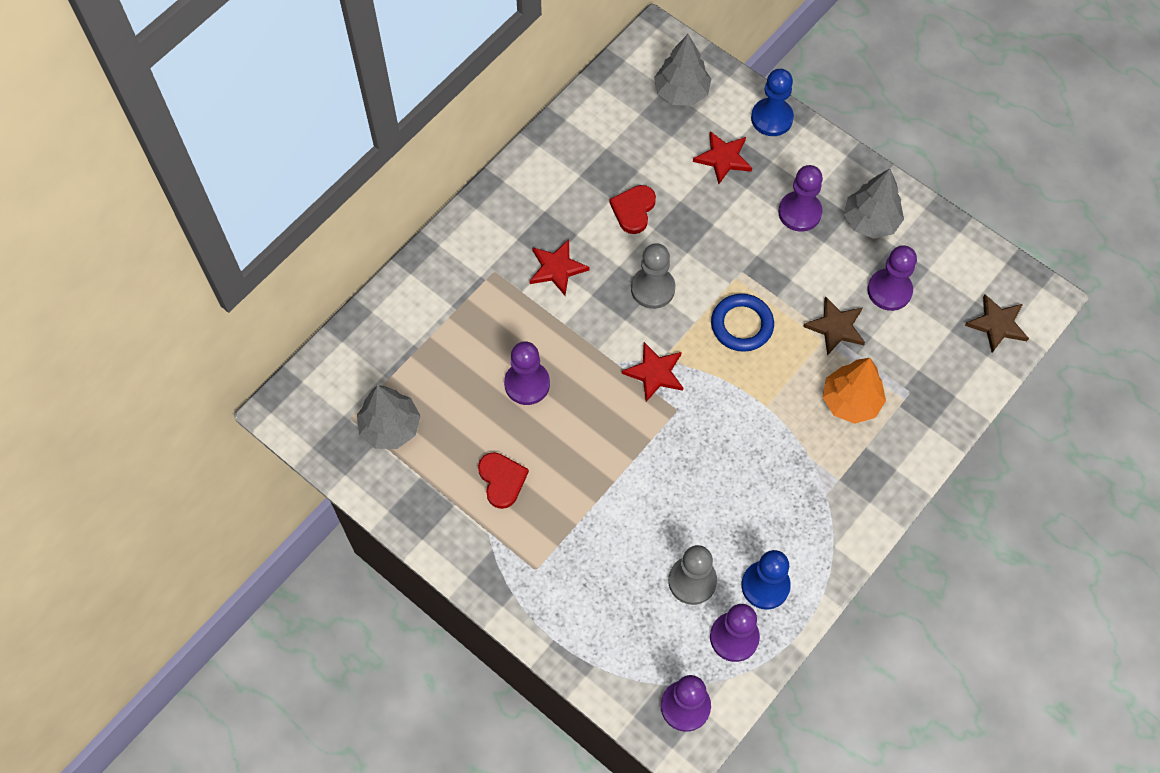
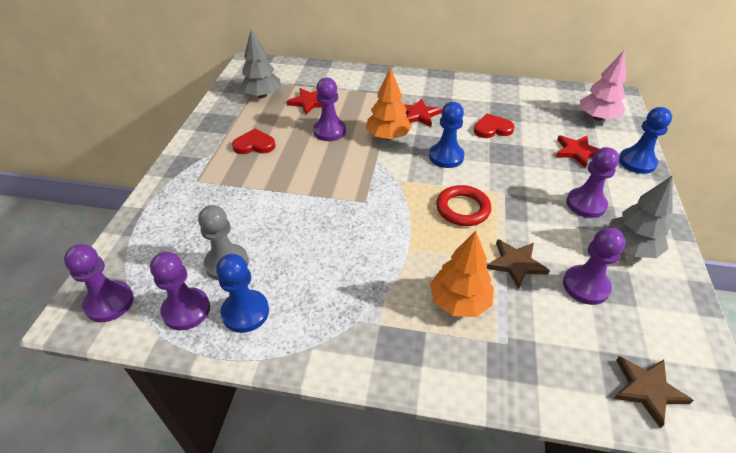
camera: 60 degrees right, 20 degrees down
red heart [478,452,529,509] -> red heart turned 135 degrees counterclockwise [232,129,276,154]
red star [622,342,683,402] -> red star moved to [287,88,322,115]
grey pawn [631,243,675,309] -> blue pawn [429,102,464,168]
grey tree [654,34,711,106] -> pink tree [580,51,626,121]
blue ring [711,294,774,352] -> red ring [436,185,491,226]
none -> orange tree [366,68,412,140]

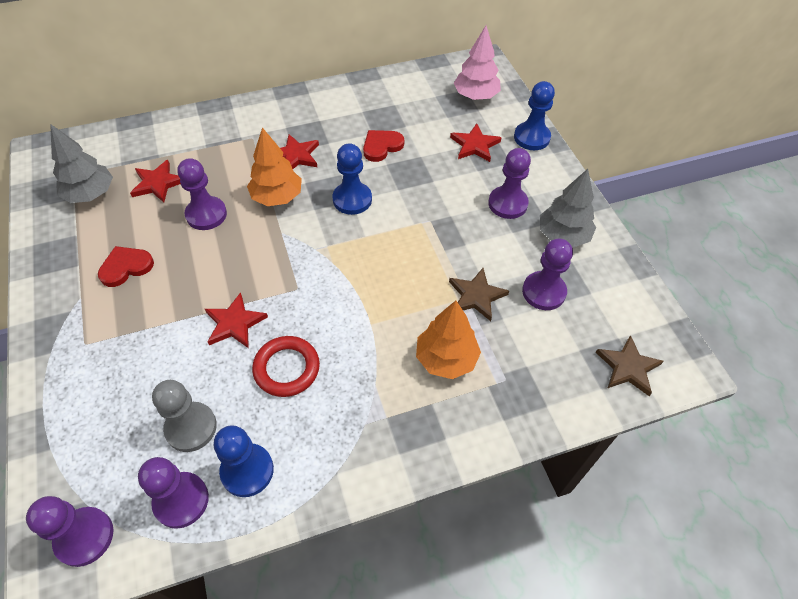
camera: 30 degrees left, 10 degrees up
red ring [436,185,491,226] -> red ring moved to [252,336,320,397]
none -> red star [205,292,268,348]

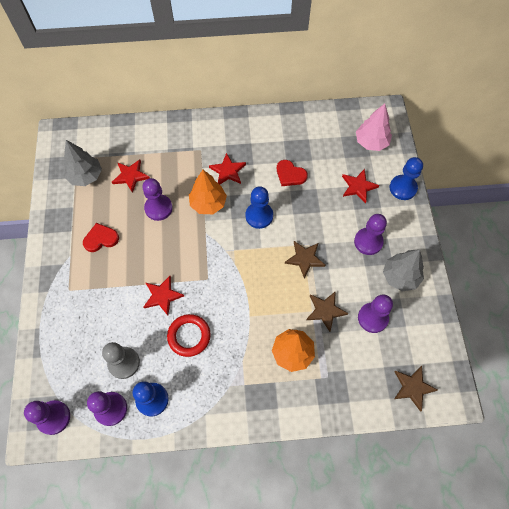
camera: 15 degrees right, 10 degrees up
red heart [363,130,404,162] -> red heart turned 120 degrees counterclockwise [277,160,308,186]
none -> brown star [285,241,325,278]

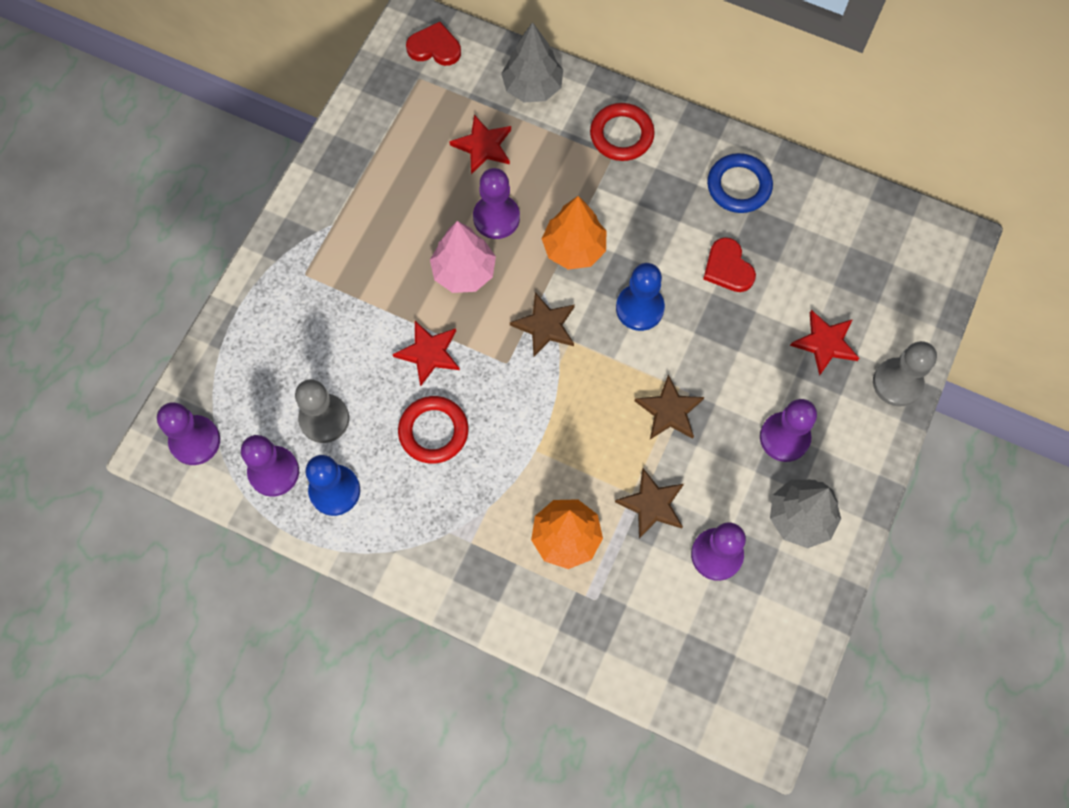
camera: 30 degrees right, 5 degrees up
grey tree [64,140,102,186] -> grey tree moved to [501,22,563,103]
red heart [83,223,119,252] -> red heart moved to [406,22,461,66]
red star [209,153,246,184] -> none
pink tree [356,103,392,151] -> pink tree moved to [430,221,496,293]
blue pawn [390,157,423,200] -> grey pawn [873,341,937,406]
brown star [394,366,438,412] -> brown star moved to [510,292,575,357]
none -> red ring [590,103,655,161]
none -> blue ring [707,153,773,213]

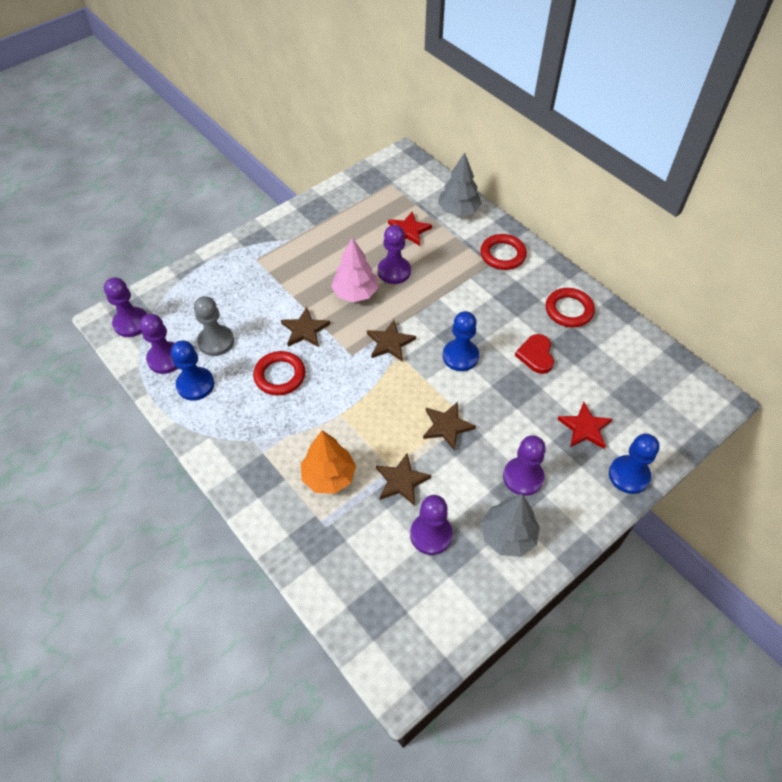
camera: 25 degrees right, 15 degrees down
red star [393,321,460,386] -> brown star [281,307,330,347]
red heart [406,22,461,66] -> none
orange tree [542,196,606,270] -> none
blue ring [707,153,773,213] -> red ring [546,288,595,327]
grey pawn [873,341,937,406] -> blue pawn [609,434,659,494]

